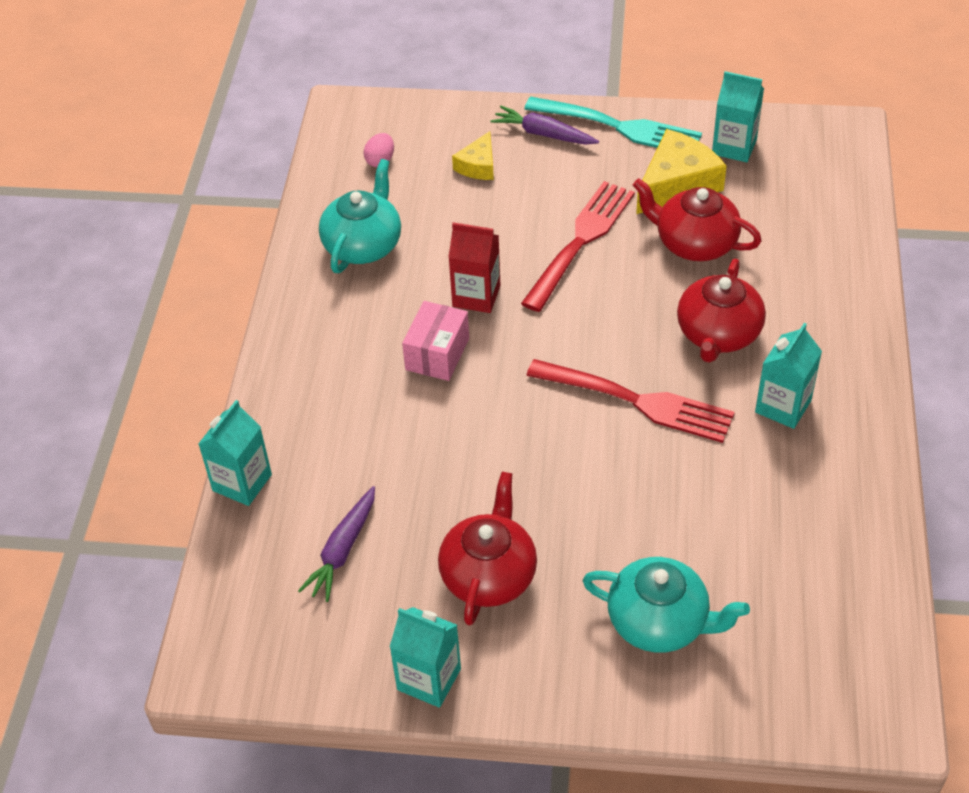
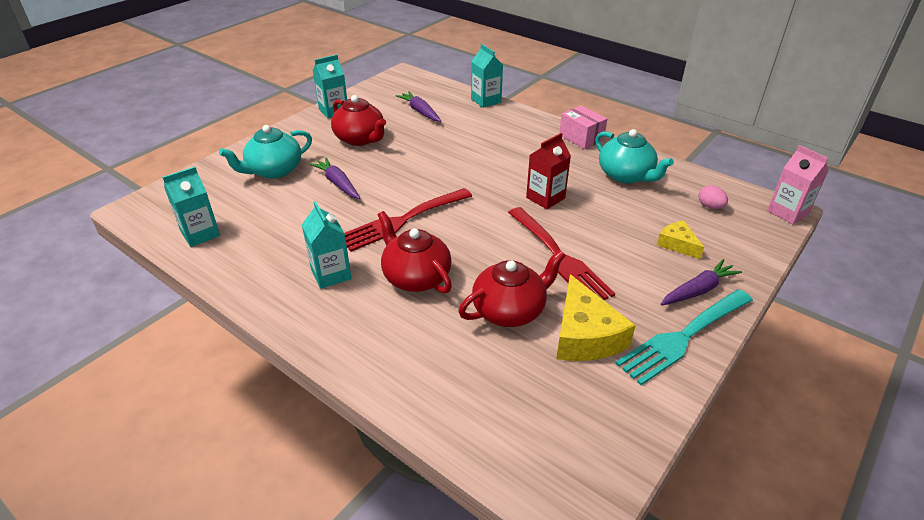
camera: 120 degrees right, 10 degrees down
pink box [402,301,469,381] -> pink box moved to [559,105,607,149]
turquoise carton [712,71,764,162] -> turquoise carton moved to [162,167,220,247]
none -> purple carrot [310,158,360,199]
none -> pink carton [767,145,828,224]

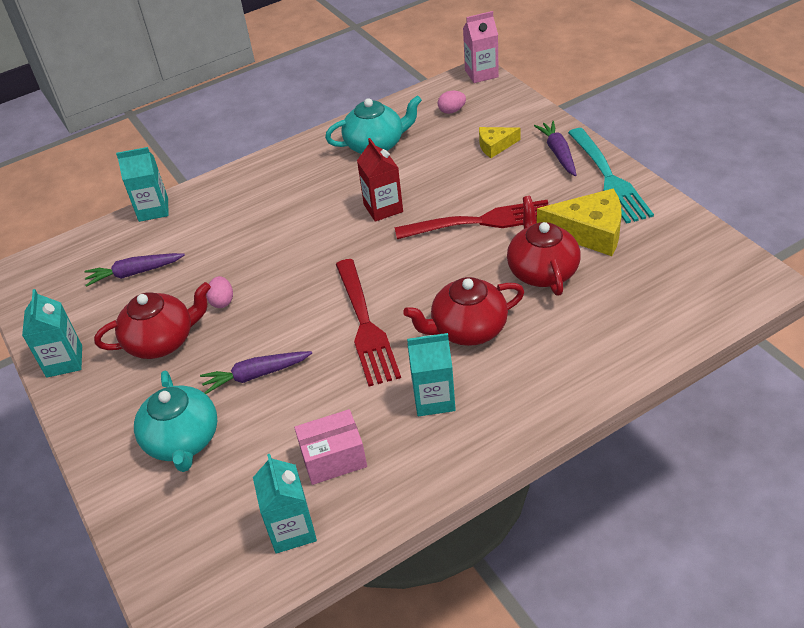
camera: 65 degrees left, 5 degrees up
pink box [559,105,607,149] -> pink box moved to [294,409,367,485]
none -> pink egg [206,276,233,308]

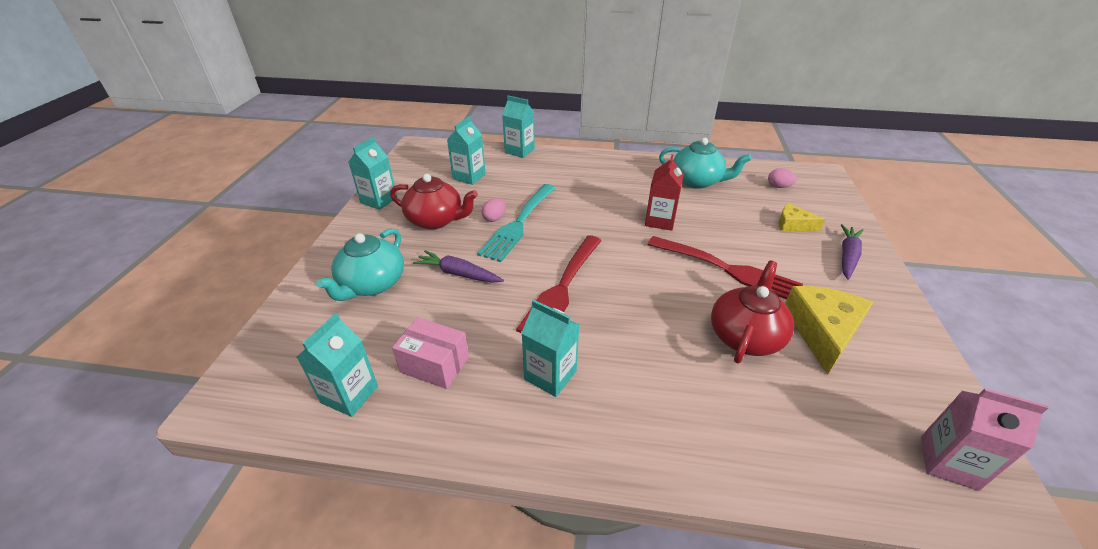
camera: 35 degrees right, 5 degrees down
purple carrot [85,253,185,287] -> turquoise carton [447,116,486,185]
red teapot [403,277,524,346] -> none
pink carton [463,11,499,83] -> pink carton moved to [921,388,1048,491]
yellow cheese [537,189,621,256] -> yellow cheese turned 120 degrees counterclockwise [785,286,873,375]
turquoise fork [568,128,654,224] -> turquoise fork moved to [477,184,556,262]

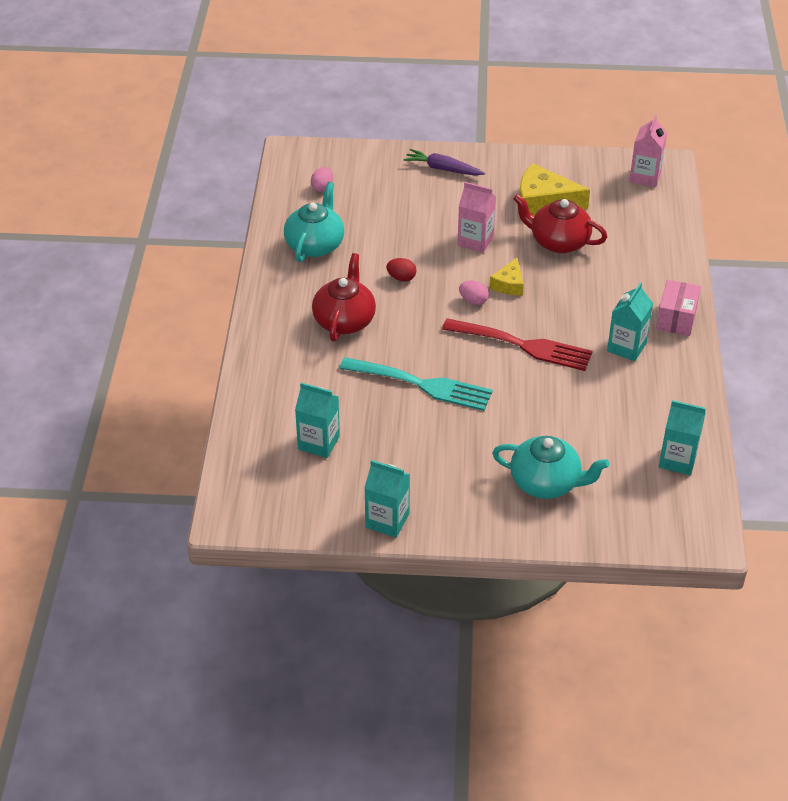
camera: 95 degrees left, 5 degrees up
red teapot [390,174,478,229] -> red teapot moved to [312,253,376,342]
pink box [392,317,469,389] -> pink box moved to [656,280,701,336]
purple carrot [413,250,504,283] -> none
pink egg [481,198,506,222] -> pink egg moved to [459,280,489,305]
turquoise carton [502,96,535,158] -> none
red carton [645,154,684,231] -> red egg [386,258,416,282]
red fork [647,236,803,300] -> pink carton [457,182,496,253]
yellow cheese [779,203,825,231] -> yellow cheese moved to [489,258,524,295]

